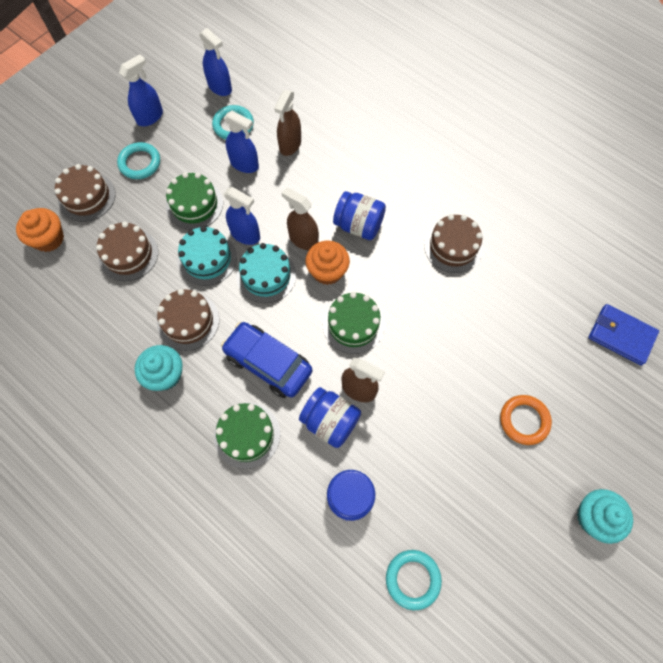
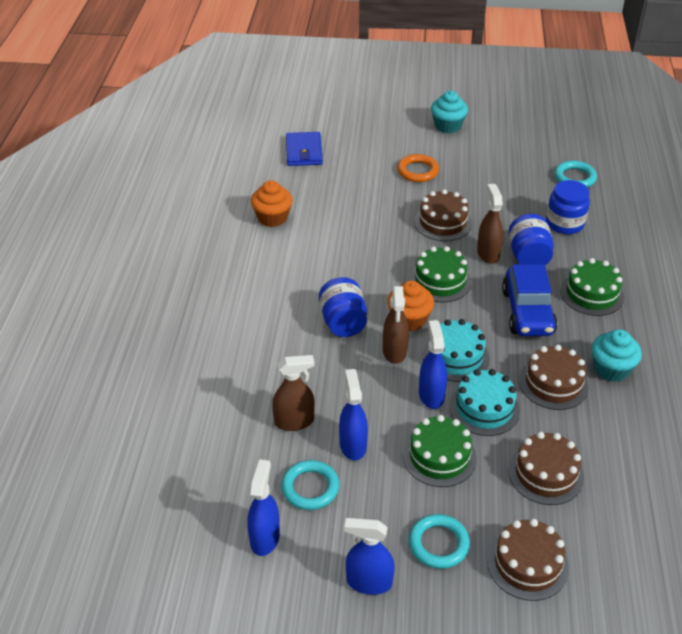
camera: 125 degrees left, 25 degrees down
orange cupcake [16,208,64,252] -> orange cupcake moved to [251,180,293,227]
brown cake [424,214,483,273] -> brown cake moved to [414,189,472,241]

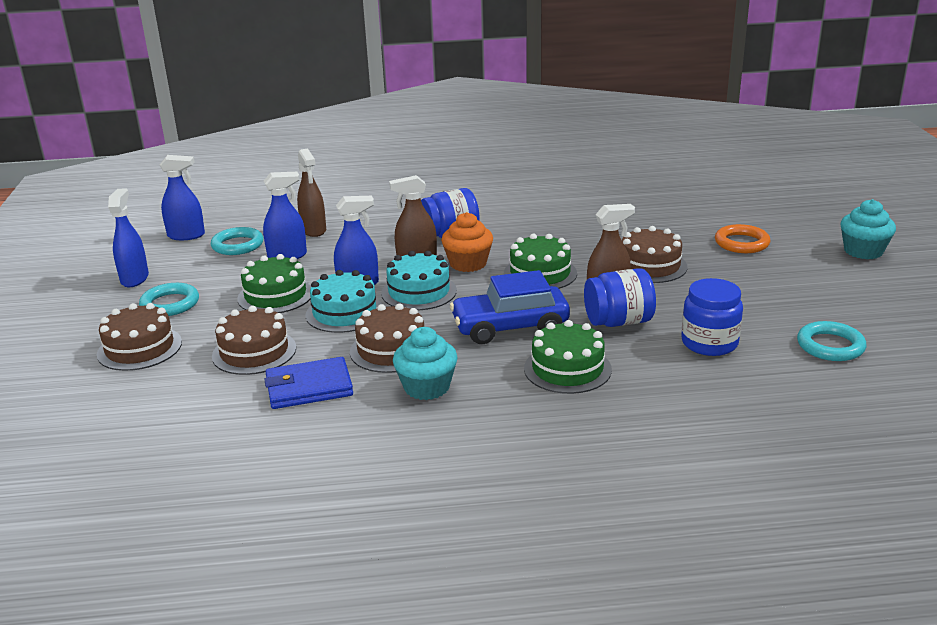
camera: 80 degrees right, 15 degrees down
orange cupcake [251,180,293,227] -> none
blue wallet [286,132,323,166] -> blue wallet moved to [264,357,353,409]

